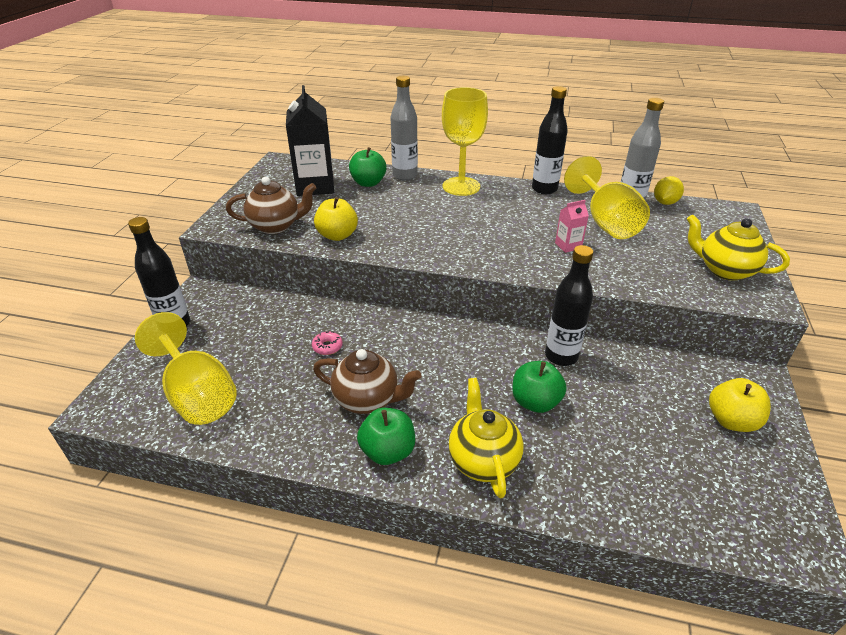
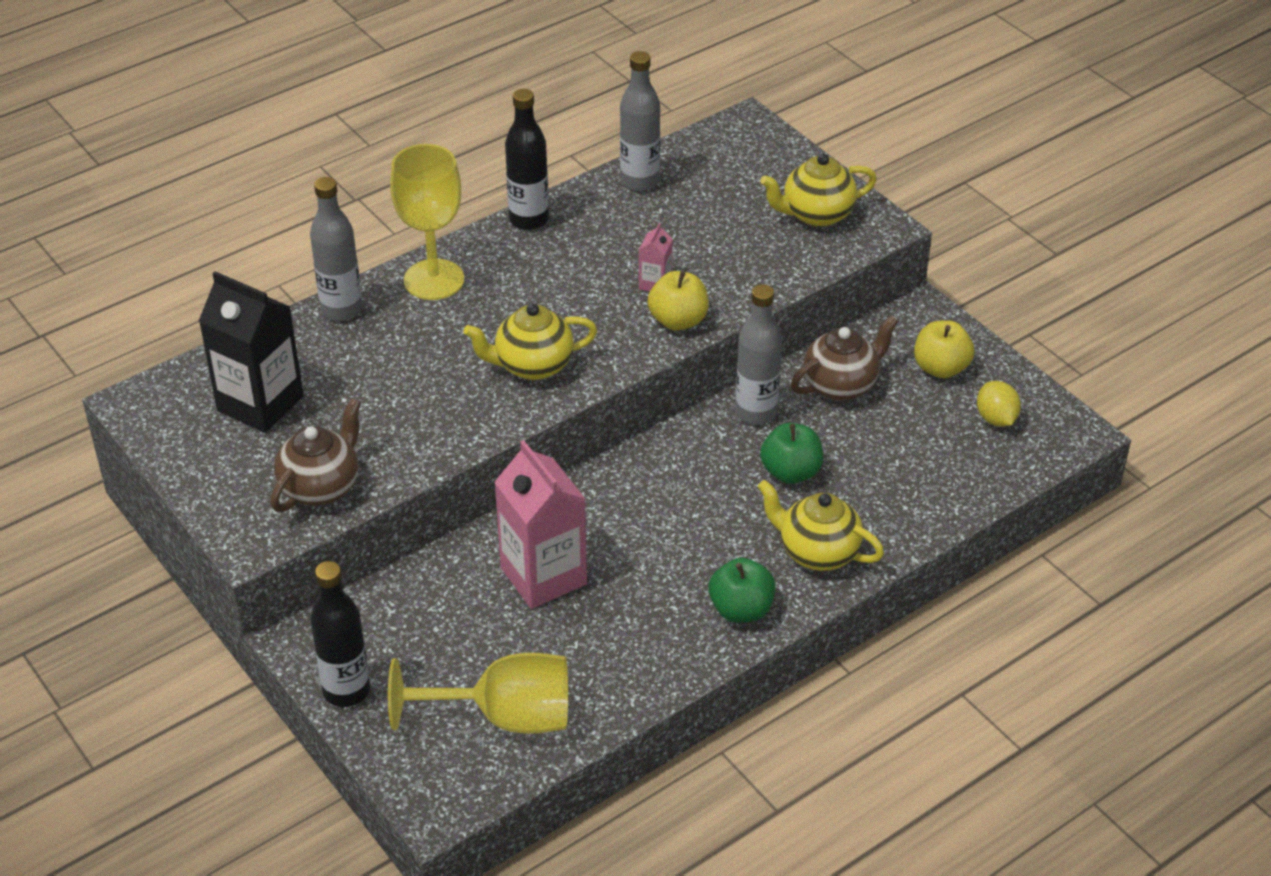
camera: 50 degrees left, 5 degrees up
pink donut [312,332,343,355] -> pink carton [494,440,587,609]
brown teapot [313,349,421,414] -> brown teapot moved to [791,315,898,401]
yellow apple [314,197,358,241] -> yellow apple moved to [648,271,709,331]
green apple [349,147,387,187] -> none
black bottle [545,245,593,366] -> grey bottle [735,284,782,425]
yellow goblet [564,156,650,239] -> none
yellow lemon [654,176,684,205] -> yellow lemon moved to [977,381,1021,427]
none -> yellow teapot [463,303,597,380]

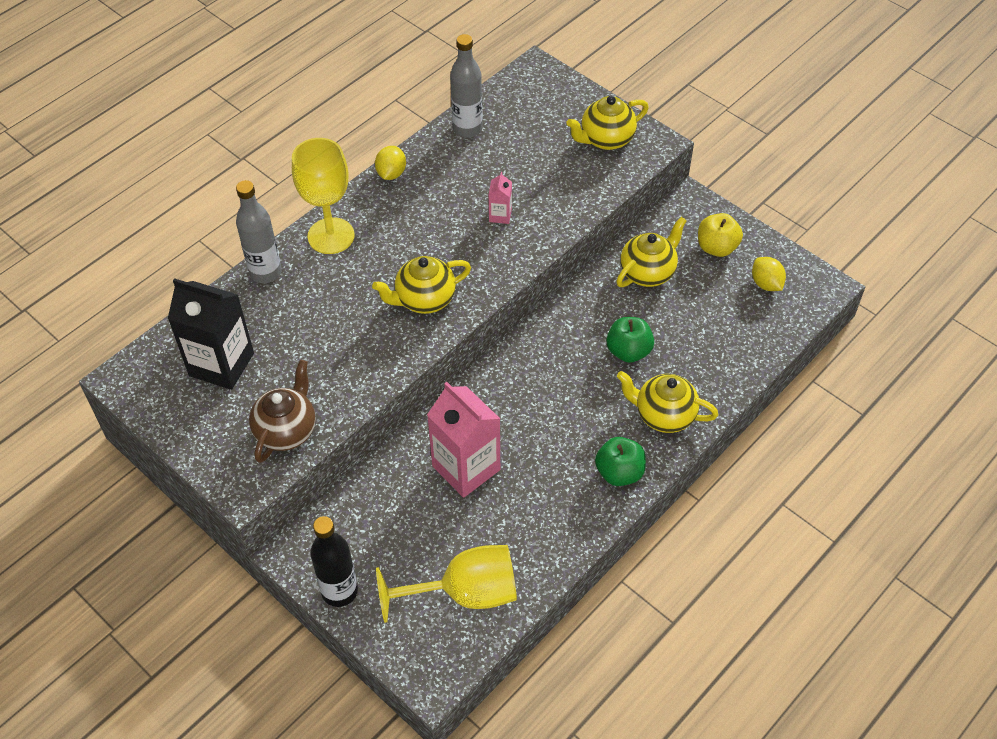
camera: 10 degrees left, 10 degrees up
black bottle [505,89,549,230] -> yellow lemon [375,146,406,180]
yellow apple [648,271,709,331] -> none
grey bottle [735,284,782,425] -> none
brown teapot [791,315,898,401] -> yellow teapot [616,217,687,287]

